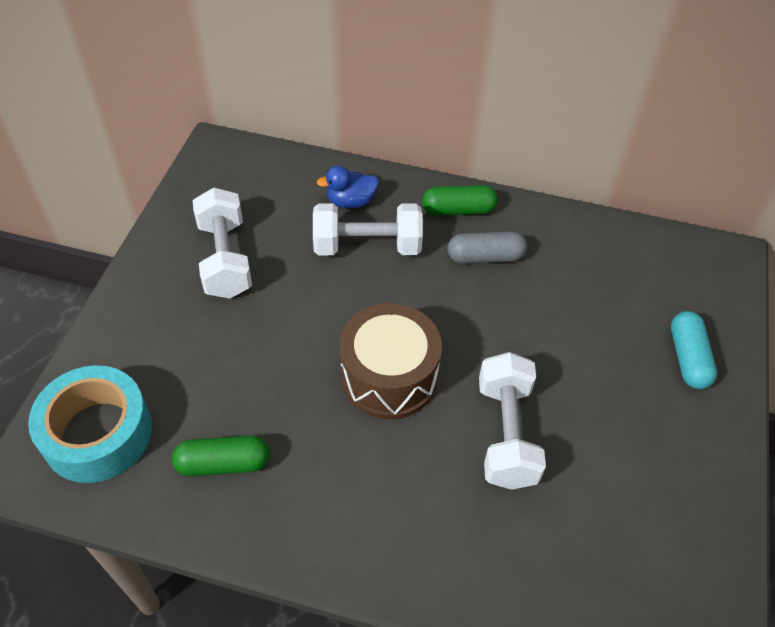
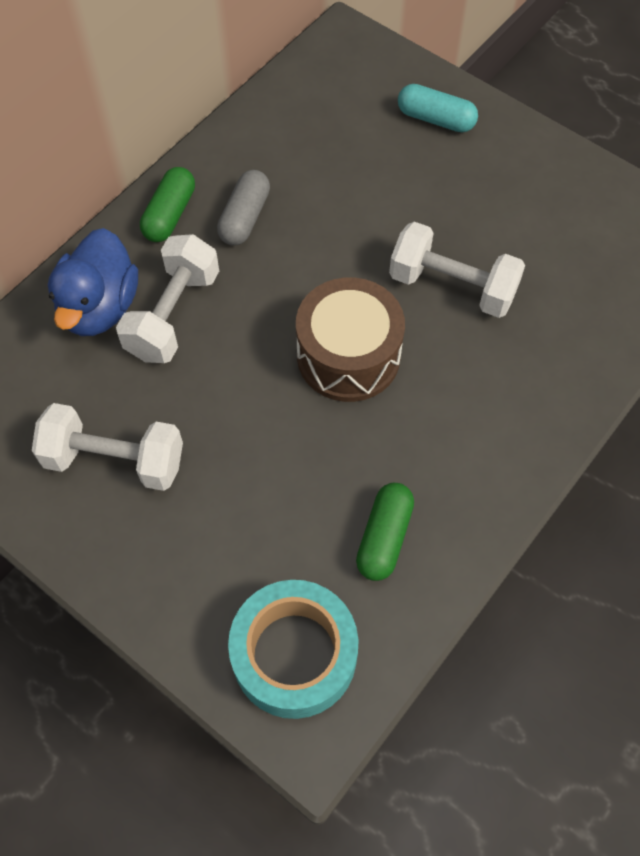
camera: 65 degrees left, 10 degrees up
blue duck [317,166,379,208] -> blue duck [48,228,138,336], size x1.69

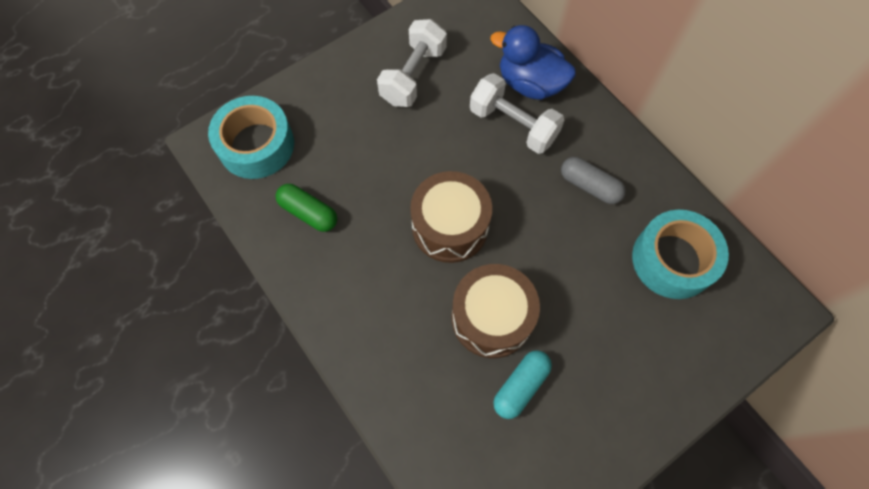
camera: 105 degrees right, 5 degrees up
green capsule [140,167,195,242] -> none
white dumbbell [389,222,525,318] -> brown drum [452,264,540,358]
turquoise capsule [398,84,478,132] -> turquoise capsule moved to [493,350,552,419]
none -> turquoise tape [632,210,729,299]

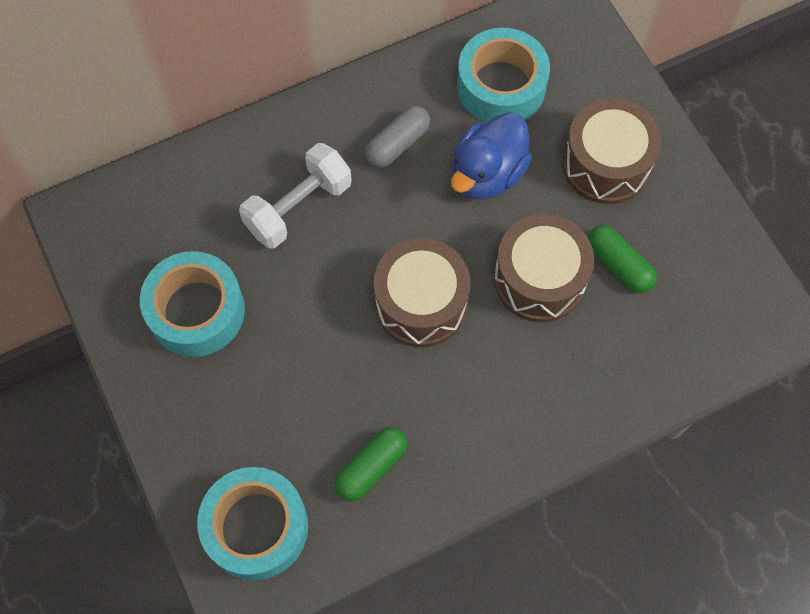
camera: 80 degrees left, 0 degrees up
white dumbbell [377,19,447,107] -> turquoise tape [140,251,245,357]
blue duck [490,25,576,100] -> blue duck moved to [451,112,532,200]
turquoise capsule [493,350,552,419] -> green capsule [588,225,657,293]
none -> brown drum [562,98,661,204]

